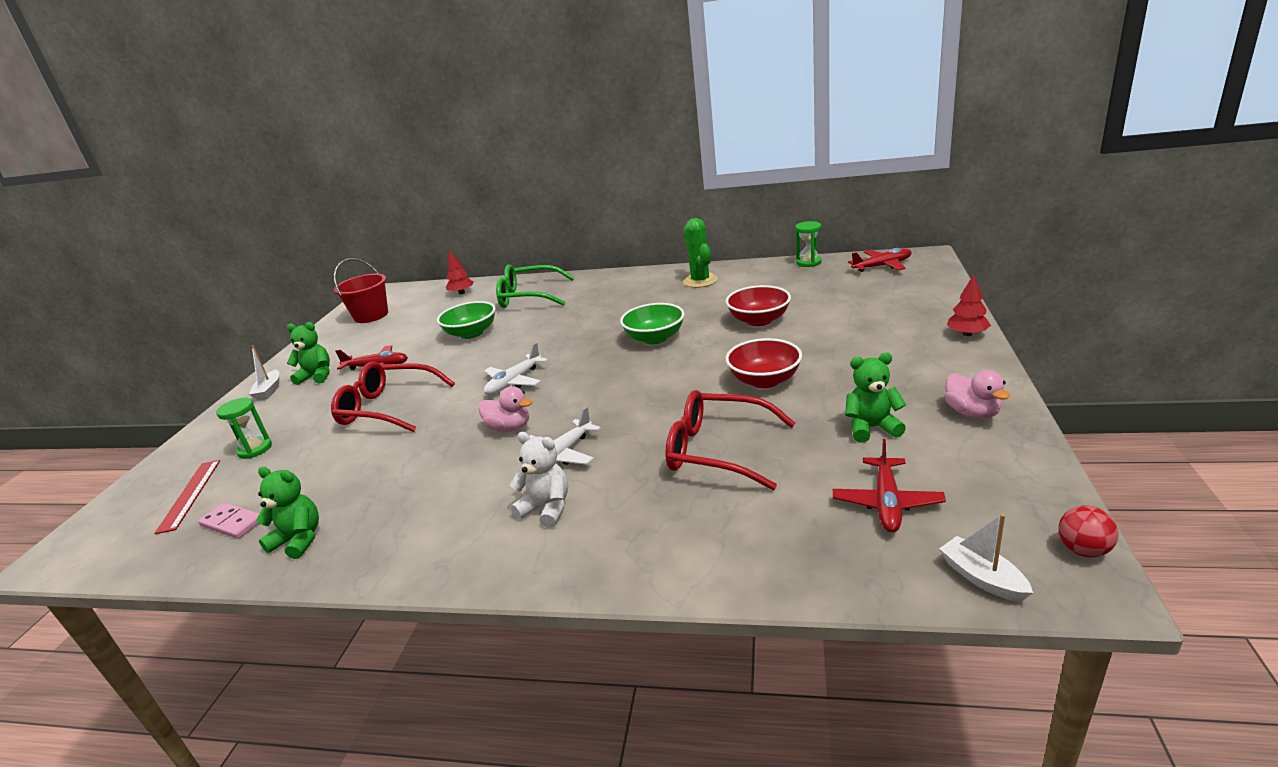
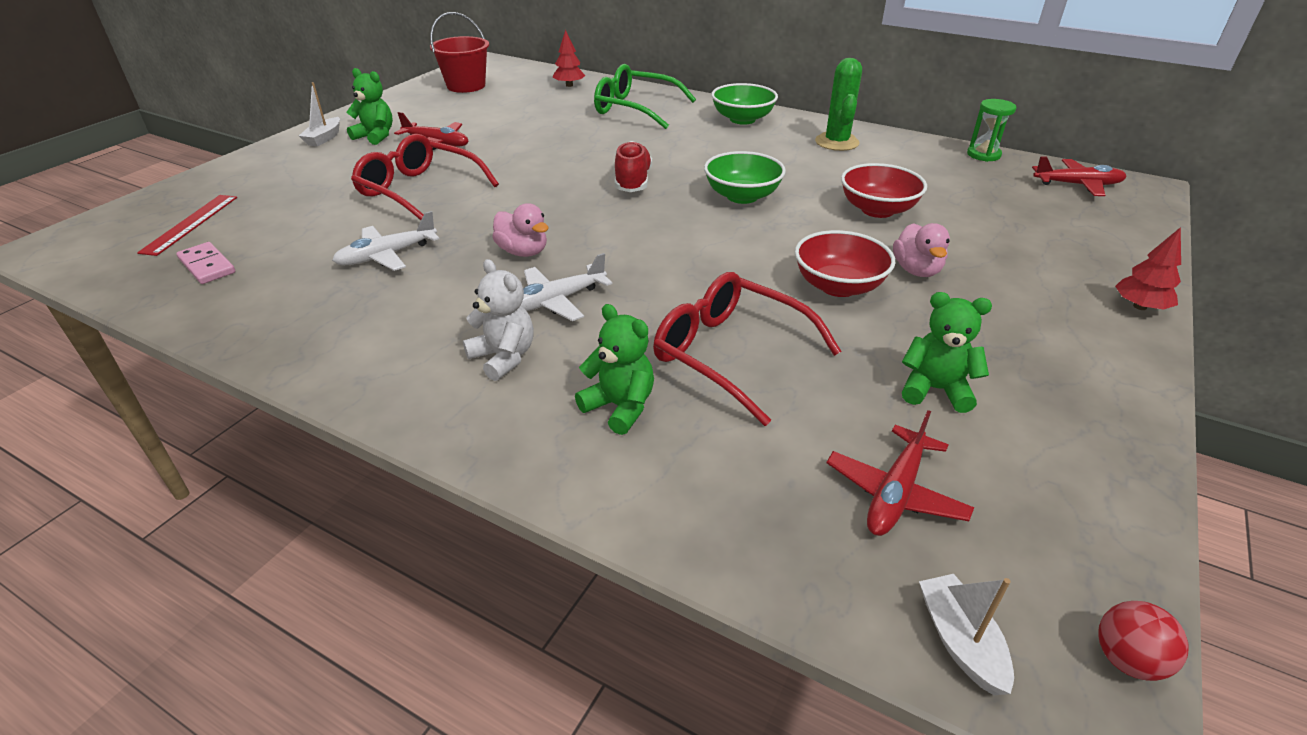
camera: 15 degrees right, 10 degrees up
green hourglass [216,398,272,459] -> none
green teddy bear [256,467,319,559] -> green teddy bear moved to [575,304,654,435]
green bowl [437,301,496,339] -> green bowl moved to [711,83,778,125]
white plane [484,342,548,395] -> white plane moved to [332,211,439,271]
pink duck [945,370,1010,419] -> pink duck moved to [893,223,950,277]
none -> red shoe [615,141,652,192]

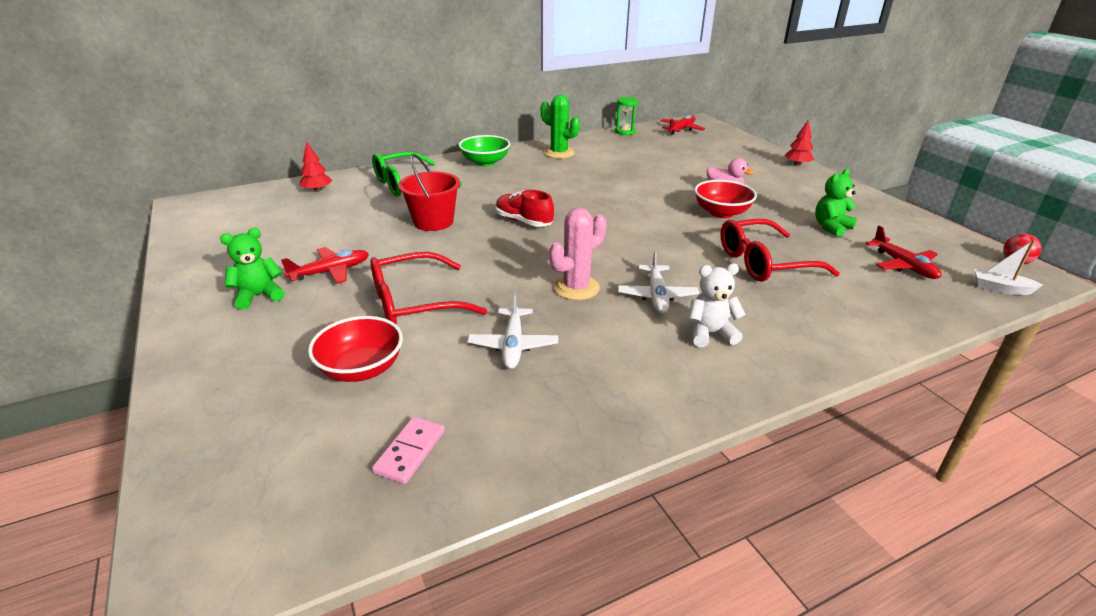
camera: 55 degrees left, 5 degrees down
red ruler [137,195,237,256] -> none
pink domino [176,242,236,284] -> pink domino turned 60 degrees counterclockwise [372,416,444,484]
white boat [299,82,340,147] -> none
red bucket [430,12,489,93] -> red bucket moved to [398,154,460,231]
pink duck [492,203,549,257] -> pink cactus [549,208,607,300]
green teddy bear [575,304,654,435] -> none
green bowl [704,151,786,204] -> none
red bowl [841,163,927,218] -> red bowl moved to [308,316,403,382]

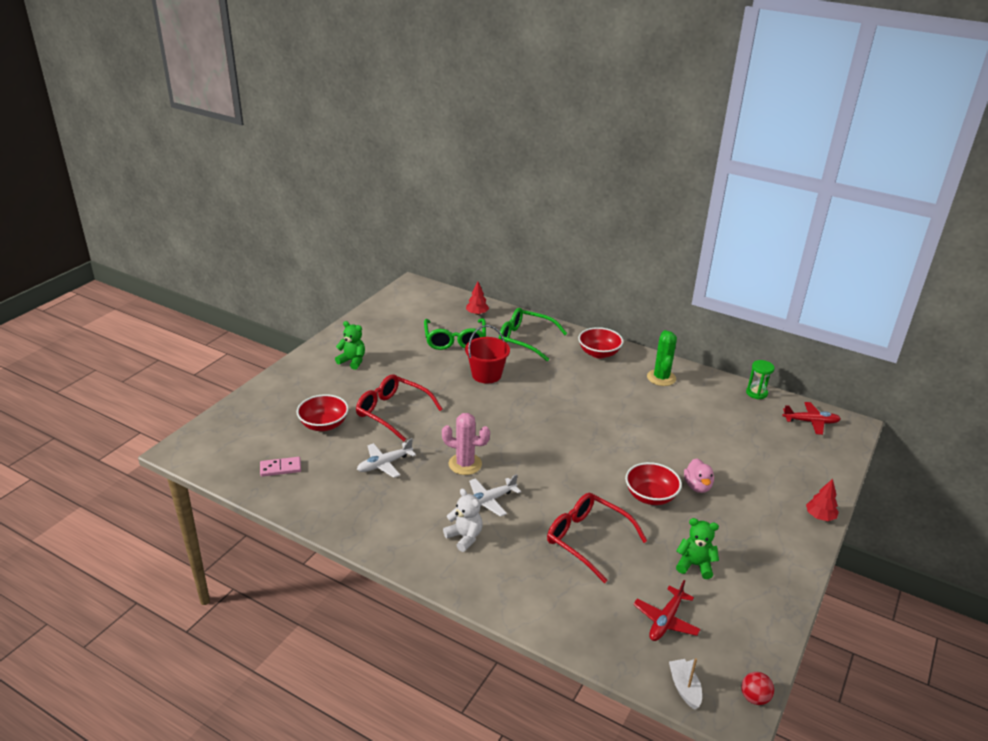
camera: 55 degrees right, 0 degrees up
red plane [281,247,369,284] -> none
green bowl [459,135,510,166] -> red bowl [578,327,623,358]
red shoe [496,190,554,227] -> none
none -> green glasses [424,318,486,350]

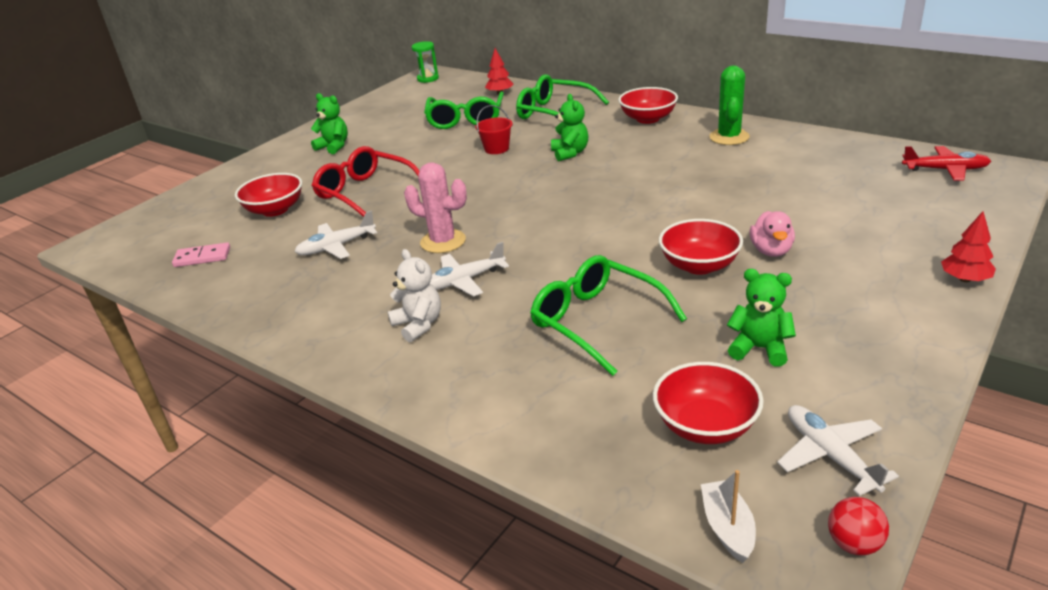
camera: 10 degrees right, 0 degrees up
red bucket [465,325,510,383] -> red bucket [475,105,513,154], size x0.64
red glasses [547,493,647,583] -> green glasses [530,255,687,376]
red plane [633,580,701,641] -> red bowl [653,362,764,444]
green hourglass [746,360,774,399] -> green hourglass moved to [412,41,439,83]
none -> green teddy bear [551,94,589,161]
none -> white plane [777,405,899,496]

